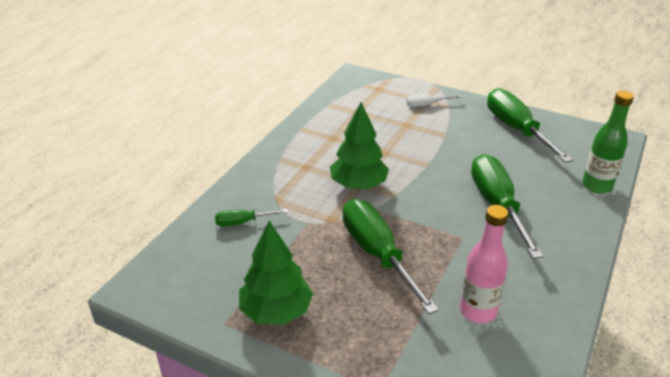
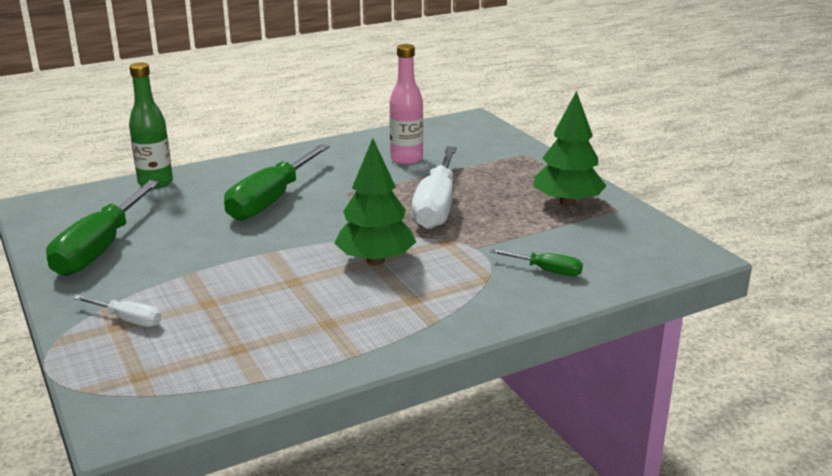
camera: 145 degrees left, 10 degrees down
green screwdriver [343,199,439,314] -> white screwdriver [412,146,457,230]

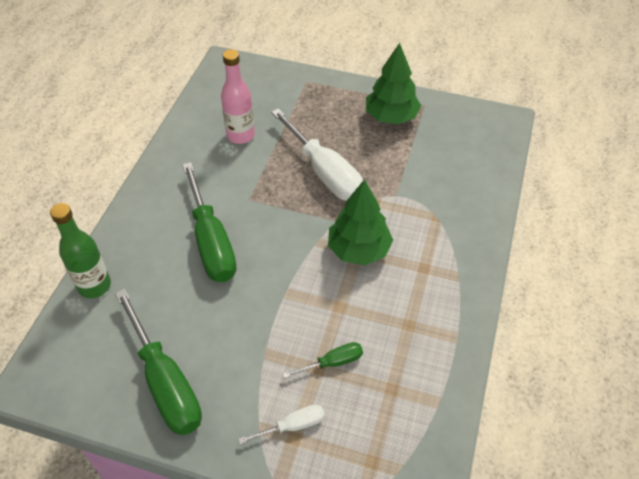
camera: 45 degrees left, 25 degrees up
green screwdriver [490,249,583,276] -> green screwdriver moved to [283,342,363,379]

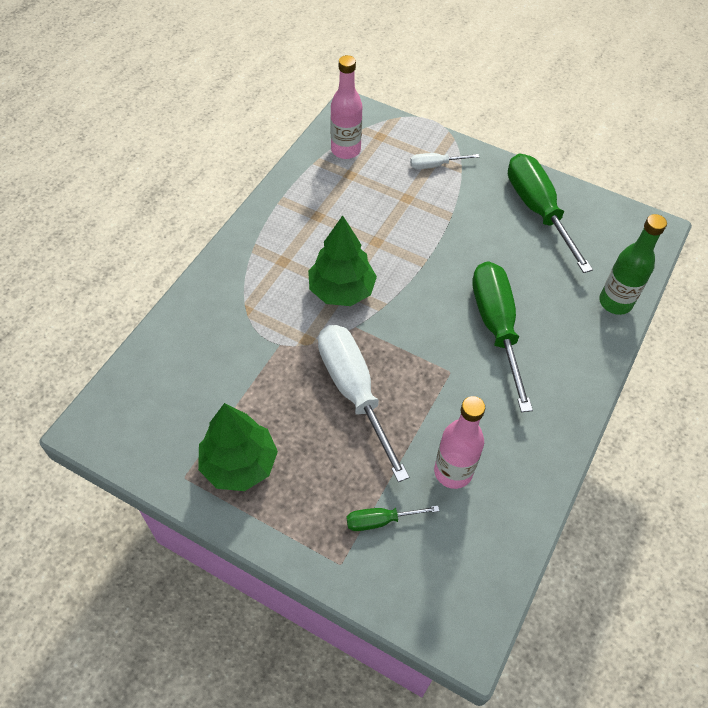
camera: 170 degrees left, 5 degrees up
green screwdriver [283,342,363,379] -> green screwdriver moved to [347,505,439,531]
none -> pink bottle [330,55,362,159]

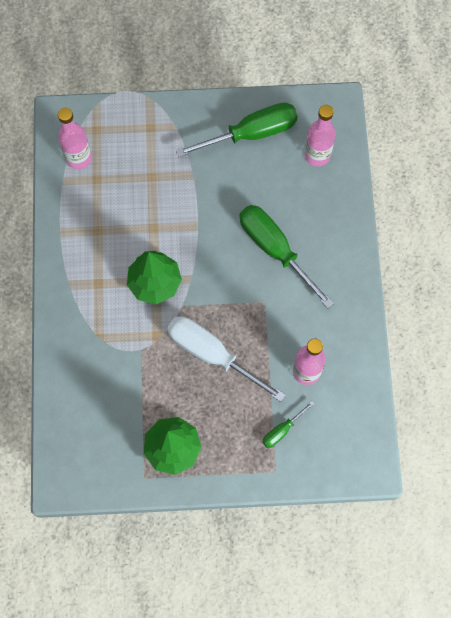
camera: 30 degrees left, 15 degrees up
white screwdriver [410,153,479,169] -> none
green screwdriver [508,154,593,273] -> green screwdriver turned 120 degrees clockwise [176,102,298,157]
green bottle [599,214,667,315] -> none
none -> pink bottle [305,105,336,166]

